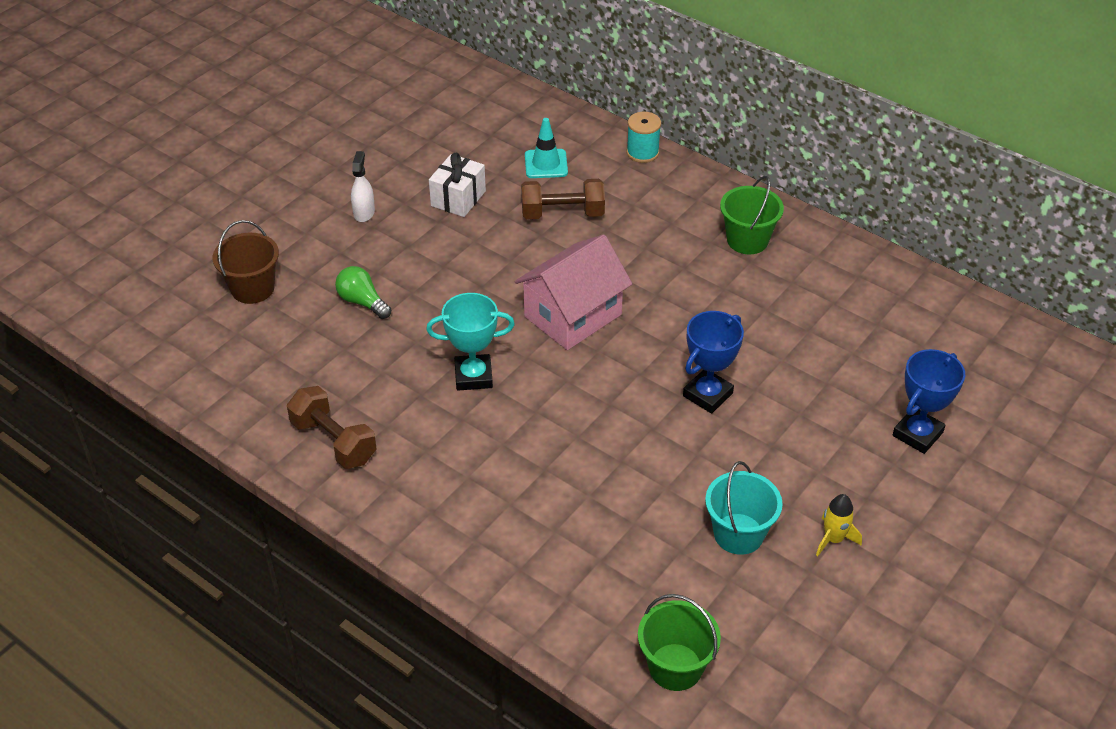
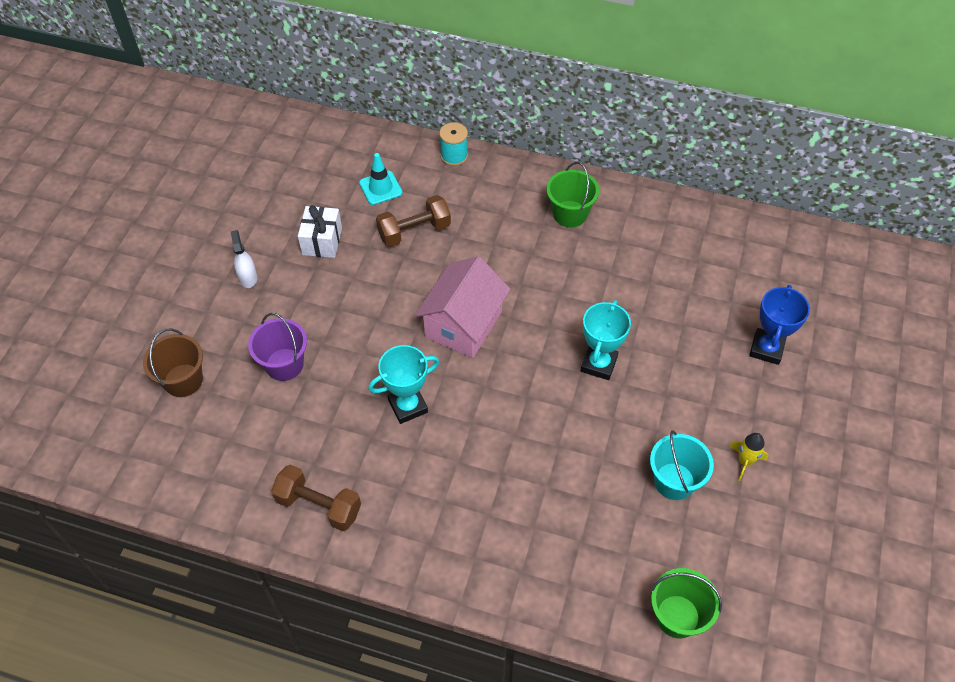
camera: 20 degrees left, 10 degrees up
green light bulb [335,266,391,319] -> purple bucket [248,313,307,381]
blue trophy [683,311,744,413] -> turquoise trophy [581,300,631,380]

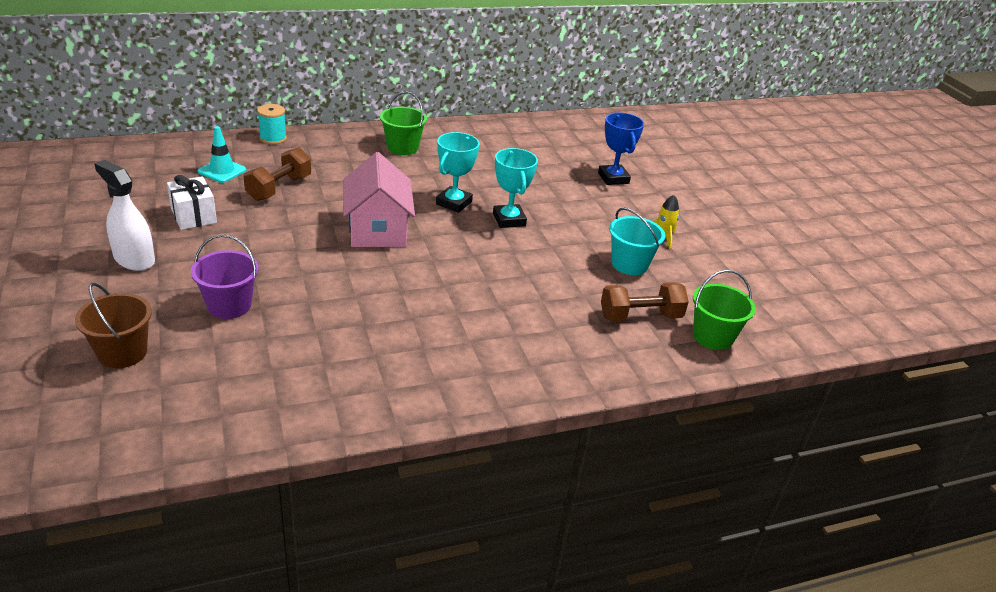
camera: 40 degrees left, 20 degrees down
white spray bottle [231,230,257,288] -> white spray bottle [94,160,155,271], size x1.59
brown dumbbell [271,465,361,531] -> brown dumbbell moved to [601,282,689,322]
turquoise trophy [368,345,439,424] -> turquoise trophy moved to [436,132,479,213]

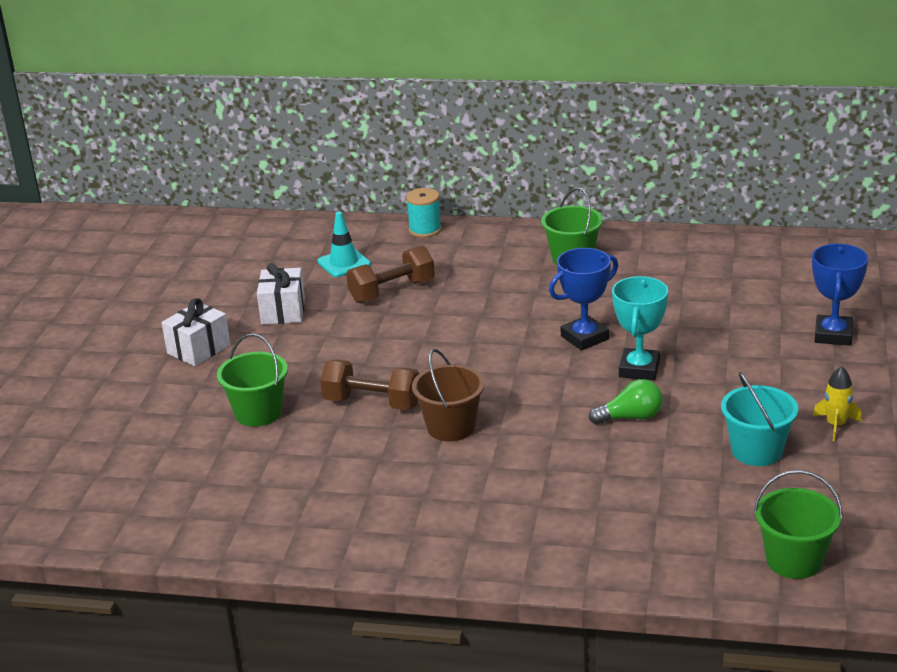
camera: 35 degrees right, 5 degrees down
brown bucket [75,283,152,368] -> brown bucket moved to [412,349,485,441]
white spray bottle [94,160,155,271] -> white gift [162,298,231,366]
purple bucket [191,235,259,319] -> green bucket [217,333,288,427]
pink house [343,152,415,247] -> none
turquoise trophy [436,132,479,213] -> blue trophy [549,248,618,351]
brown dumbbell [601,282,689,322] -> brown dumbbell moved to [320,360,419,410]
none -> green light bulb [589,379,663,425]

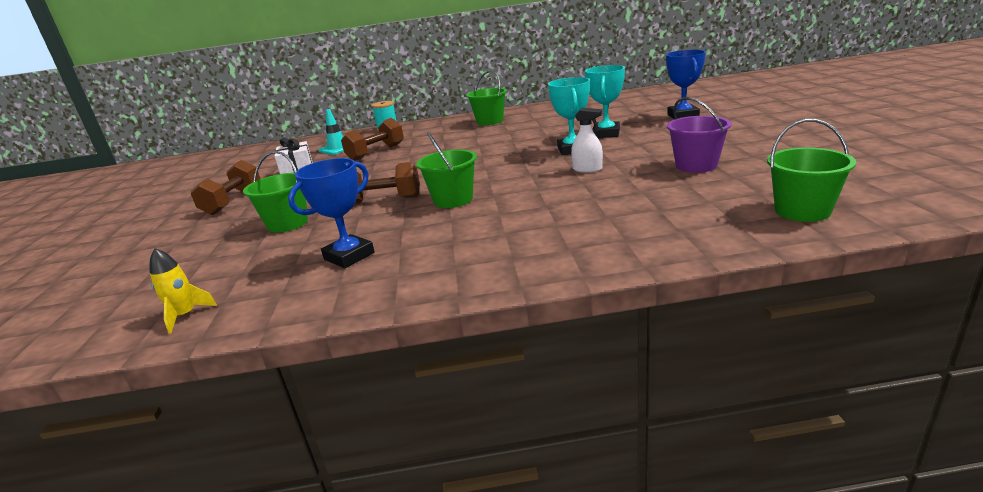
camera: 15 degrees left, 5 degrees down
white gift [162,298,231,366] -> brown dumbbell [191,160,260,215]
brown bucket [412,349,485,441] -> green bucket [416,132,477,208]
blue trophy [549,248,618,351] -> blue trophy moved to [288,158,375,268]
green light bulb [589,379,663,425] -> white spray bottle [571,108,603,173]
turquoise bucket [721,372,798,466] -> purple bucket [667,97,731,173]
yellow rocket [813,366,862,441] -> yellow rocket moved to [150,248,217,334]
none -> turquoise trophy [585,65,625,138]

